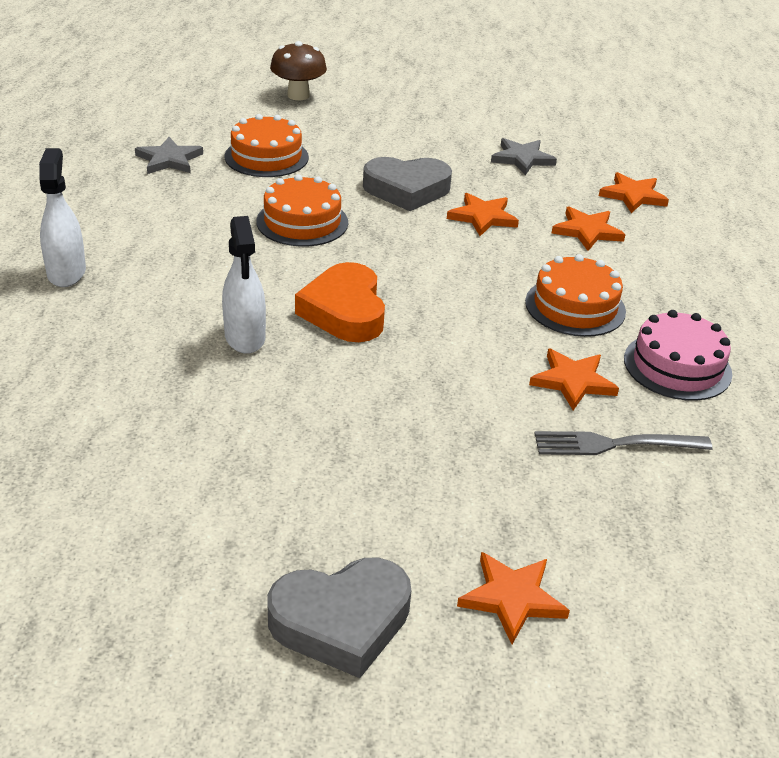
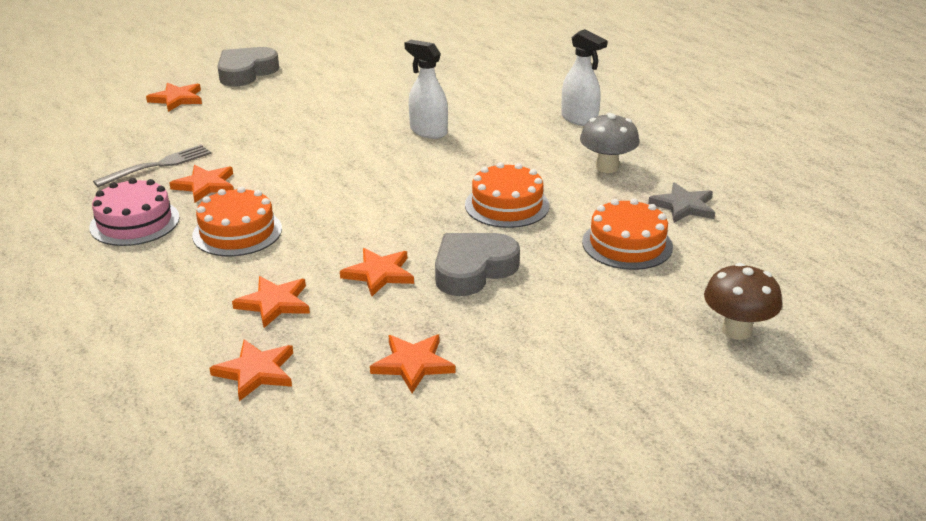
camera: 145 degrees right, 5 degrees down
orange heart [295,262,385,342] -> none
grey star [491,138,557,175] -> orange star [370,335,455,393]
none -> grey mushroom [580,113,640,173]

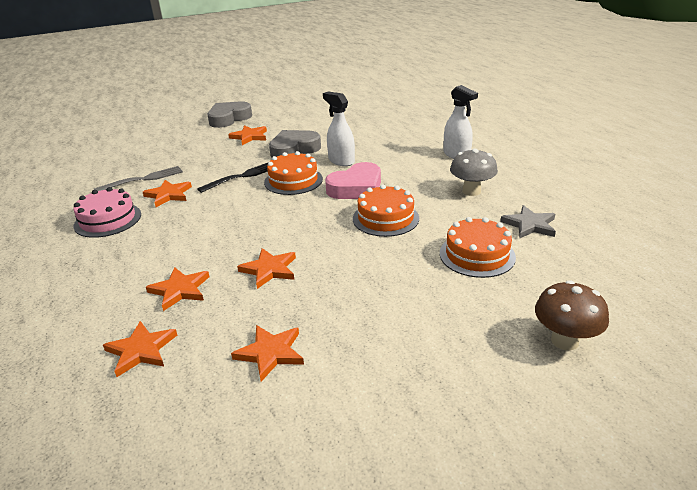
camera: 10 degrees right, 0 degrees up
orange star [146,83,202,112] -> orange star moved to [228,125,267,145]
orange cake [192,187,282,256] -> orange cake moved to [264,151,323,195]
grey heart [435,233,520,296] -> grey heart moved to [269,130,321,158]
none -> black fork [197,163,268,193]
none -> pink heart [325,162,381,199]

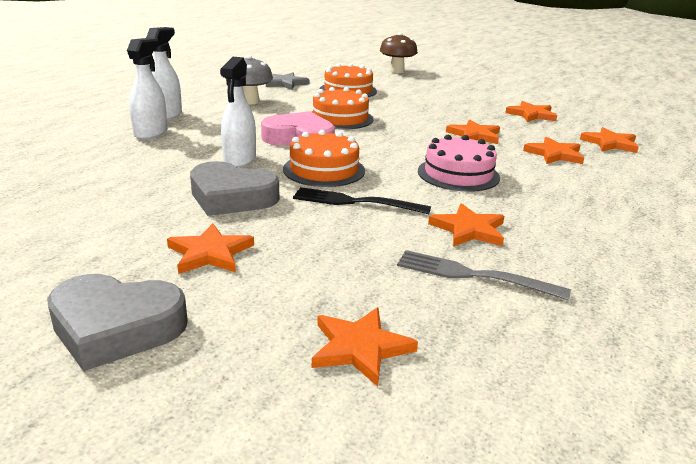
camera: 130 degrees left, 5 degrees down
pink cake [73,187,141,238] -> pink cake moved to [418,135,500,192]
none -> white spray bottle [127,38,167,140]
none -> orange star [312,307,418,387]

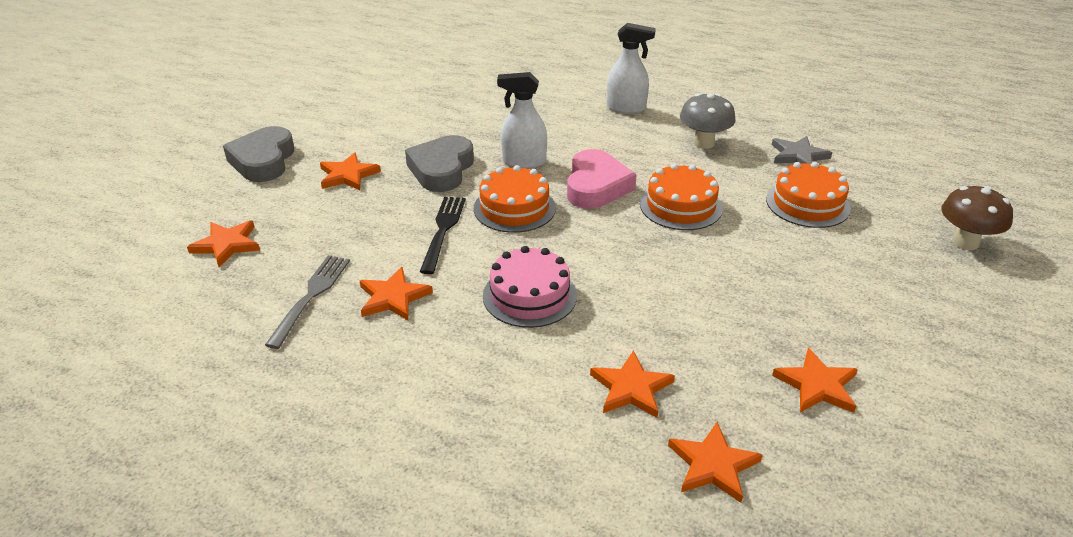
camera: 85 degrees right, 10 degrees up
white spray bottle [127,38,167,140] -> none
orange star [446,119,500,144] -> none

